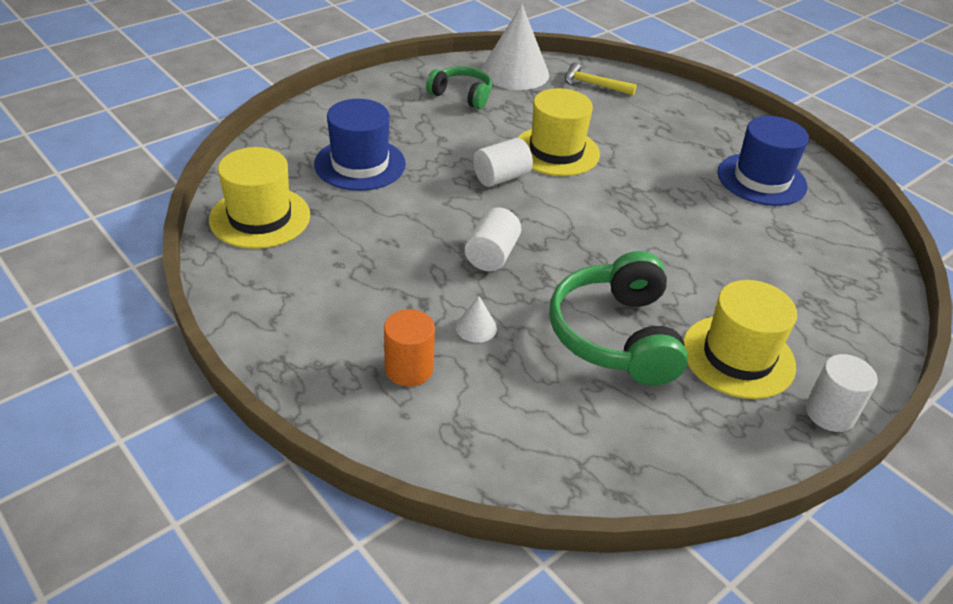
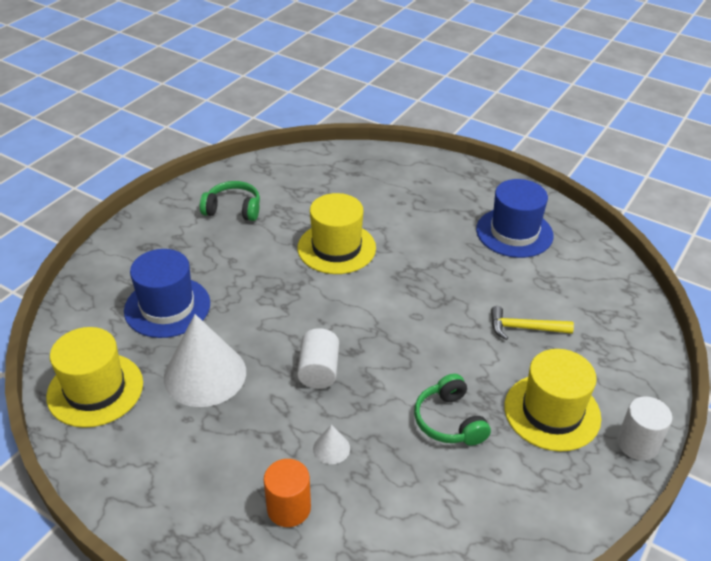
camera: 15 degrees left, 0 degrees up
white cylinder [473,138,533,187] -> none
white cone [481,4,549,90] -> white cone moved to [164,314,246,407]
green headphones [549,251,688,386] -> green headphones [414,374,491,446], size x0.60
yellow hammer [565,63,637,95] -> yellow hammer moved to [491,306,574,340]

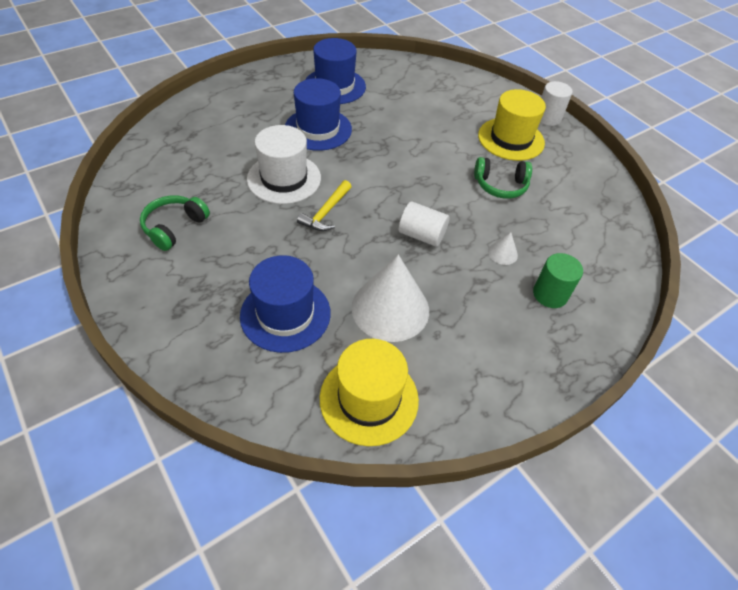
camera: 70 degrees left, 10 degrees up
orange cylinder [264,459,311,527] -> green cylinder [533,253,583,308]
yellow hat [298,193,376,274] -> white hat [247,125,321,204]
yellow hammer [491,306,574,340] -> yellow hammer moved to [297,180,352,231]
none -> blue hat [285,78,352,151]

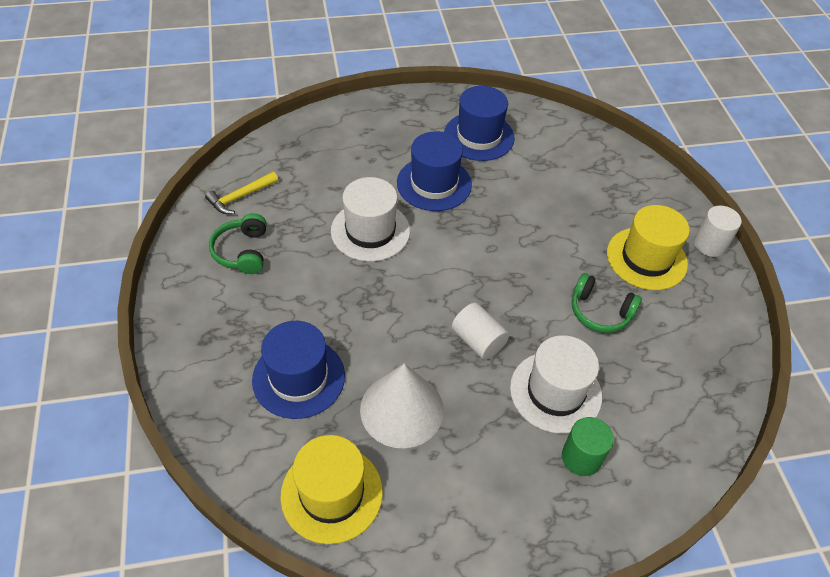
camera: 25 degrees right, 0 degrees up
green headphones [140,195,210,251] -> green headphones turned 60 degrees counterclockwise [209,213,267,274]
yellow hammer [297,180,352,231] -> yellow hammer moved to [205,172,278,214]
white cone [488,232,518,265] -> white hat [510,335,602,434]

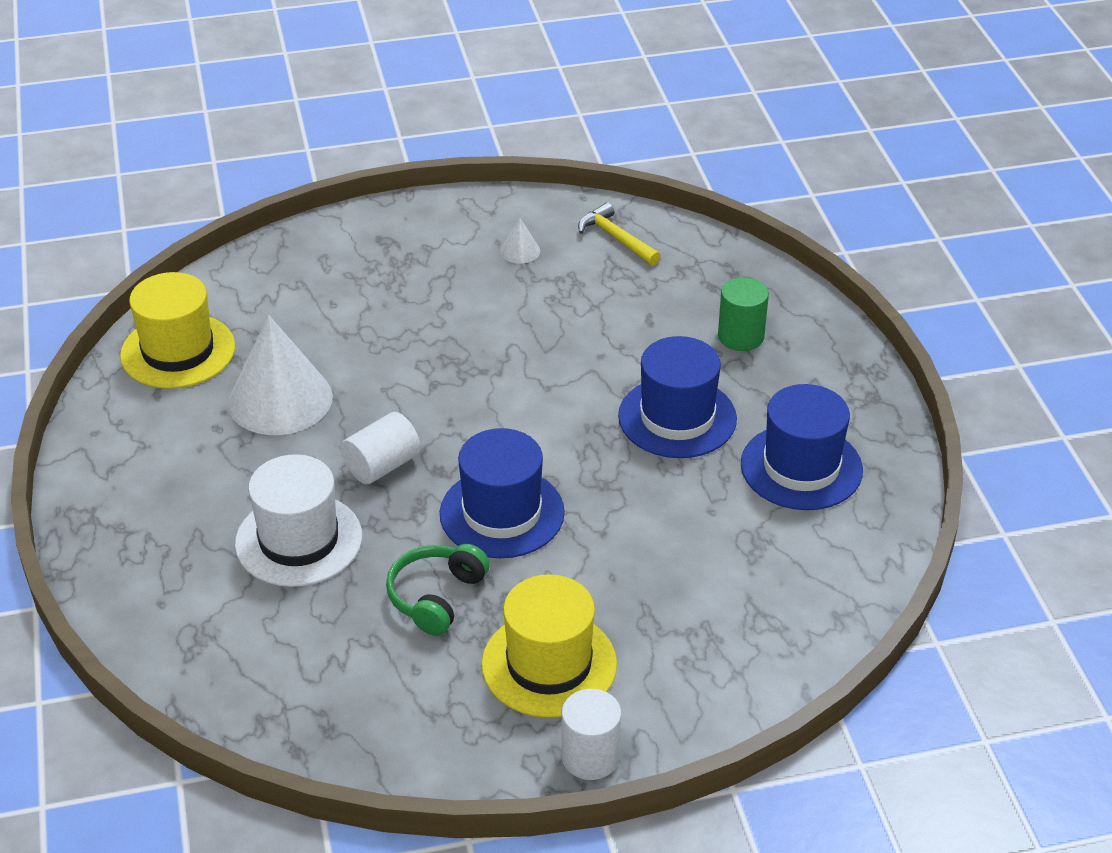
camera: 90 degrees right, 10 degrees down
green headphones [209,213,267,274] -> white cone [500,218,540,264]
blue hat [252,321,345,419] -> blue hat moved to [440,428,565,558]
white hat [331,177,410,262] -> none
green cylinder [562,417,614,476] -> green cylinder moved to [718,277,769,351]

